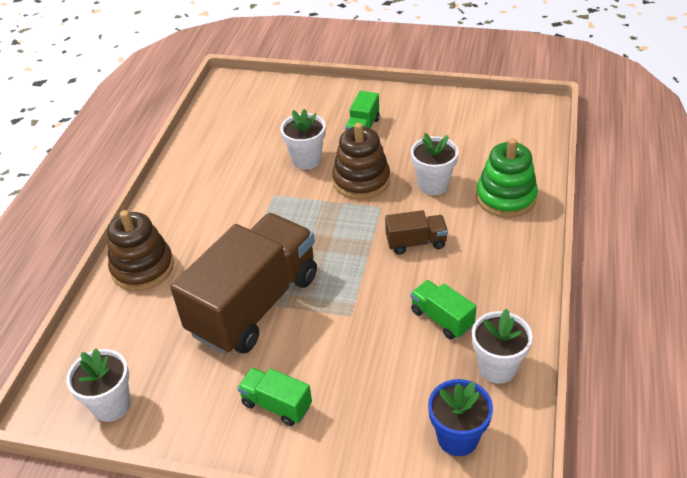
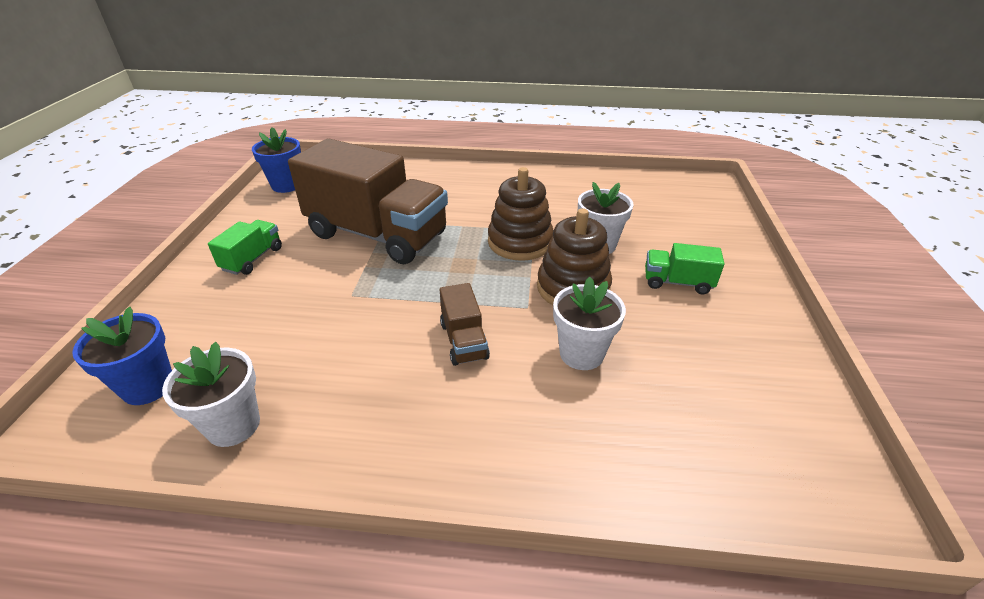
camera: 80 degrees right, 5 degrees down
white flower pot [66,348,131,422] -> blue flower pot [252,127,301,193]
brown stacking toy [107,210,174,291] -> brown stacking toy moved to [488,167,553,261]
green truck [411,280,477,339] -> none
green stacking toy [476,138,538,218] -> none

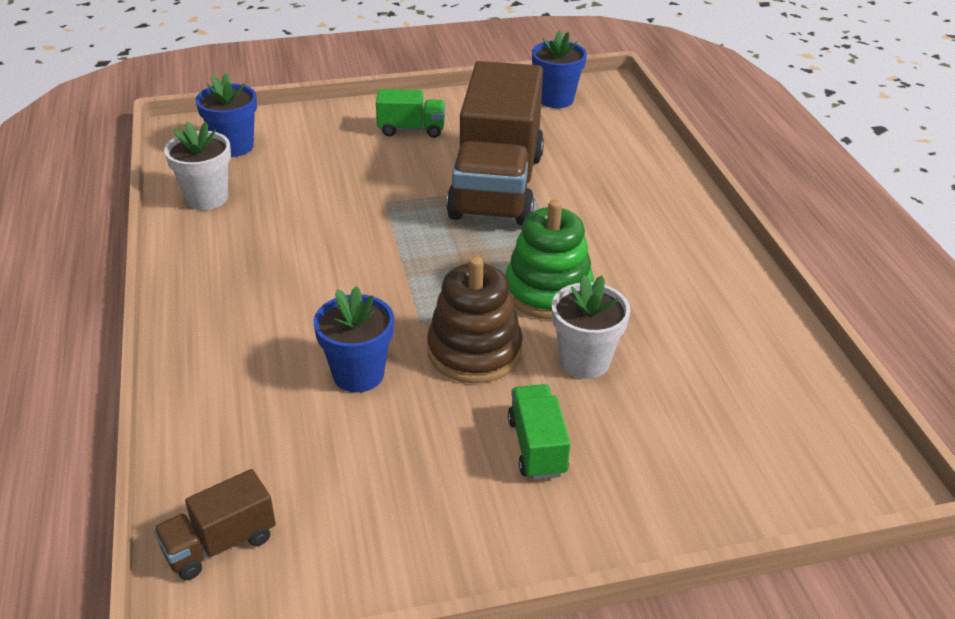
camera: 70 degrees right, 0 degrees up
brown truck [440,283,490,366] -> brown truck moved to [153,469,276,580]
brown stacking toy [488,167,553,261] -> green stacking toy [505,200,594,319]
white flower pot [553,277,626,370] -> blue flower pot [314,286,394,393]

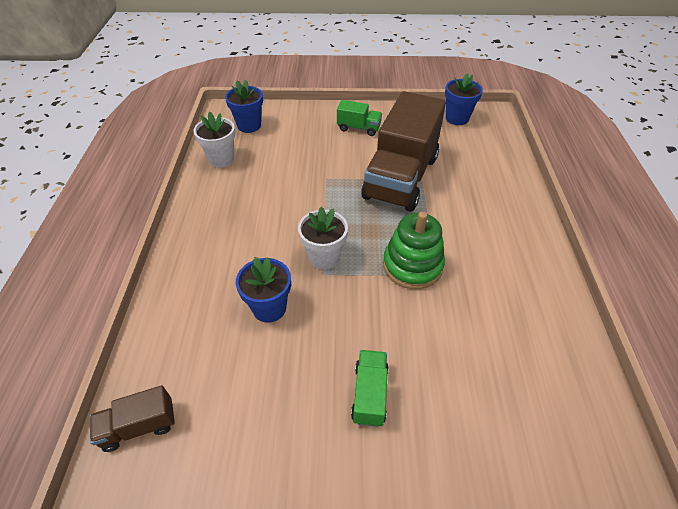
camera: 15 degrees right, 10 degrees up
brown stacking toy [427,256,523,383] -> none
white flower pot [552,275,631,379] -> white flower pot moved to [298,206,348,270]

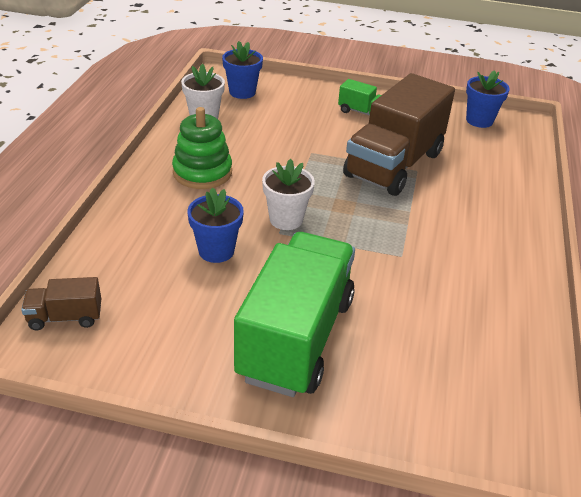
camera: 10 degrees right, 10 degrees down
green truck [351,350,389,427] -> green truck [234,232,355,397], size x2.32
green stacking toy [383,211,445,289] -> green stacking toy moved to [172,107,232,189]

